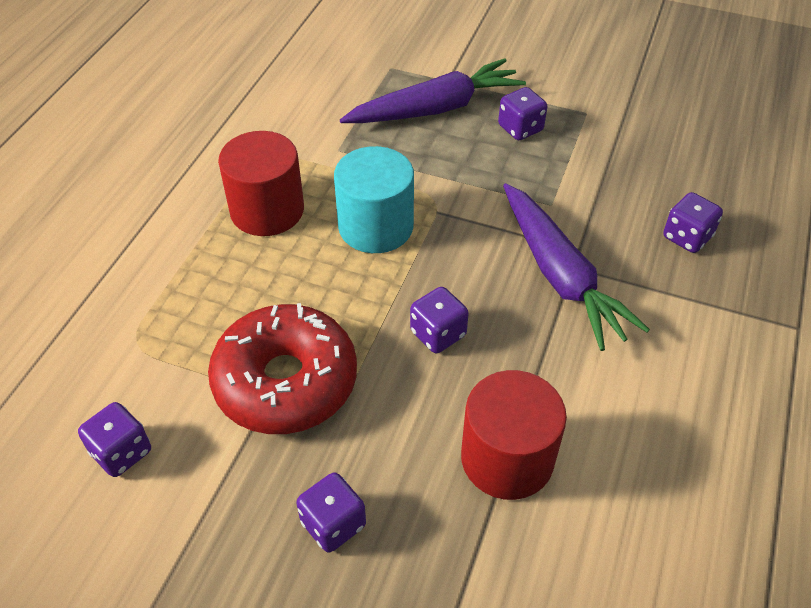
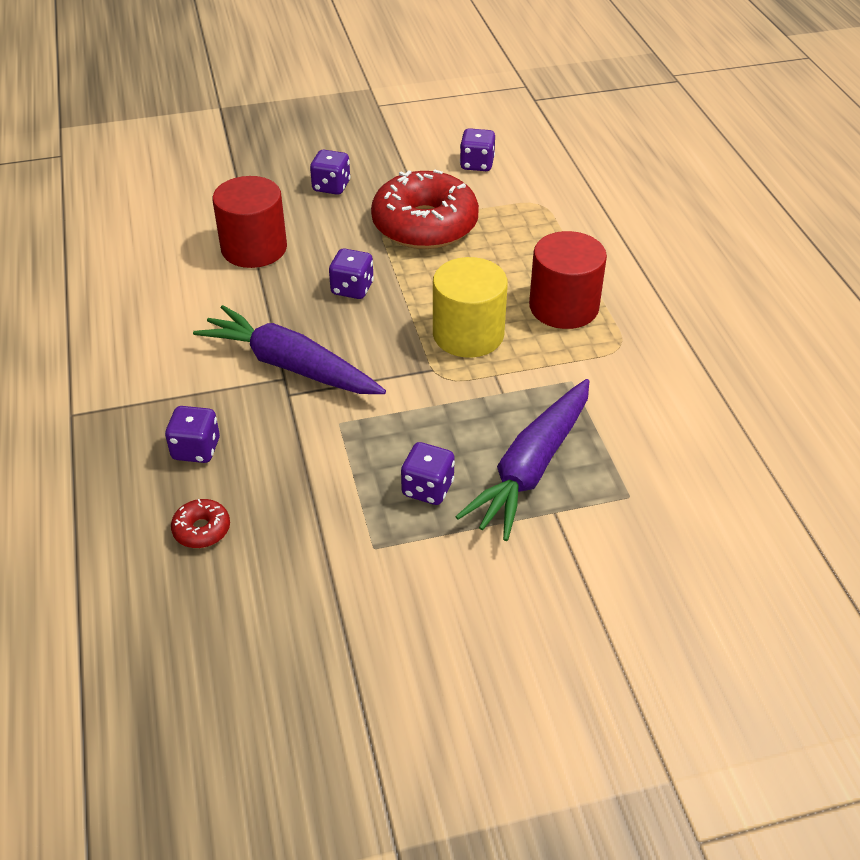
camera: 145 degrees right, 5 degrees down
turquoise cylinder [334,146,414,253] -> yellow cylinder [433,257,508,358]
none -> red donut [171,499,230,548]

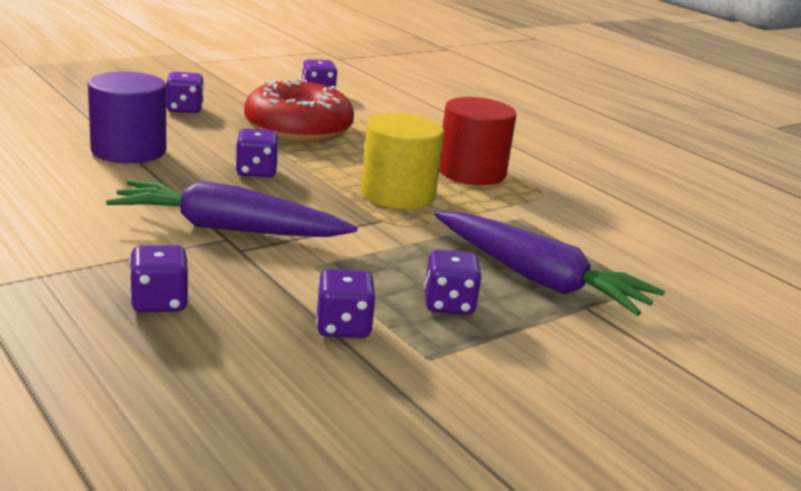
camera: 25 degrees left, 20 degrees down
red donut [171,499,230,548] -> none
red cylinder [212,176,287,268] -> purple cylinder [88,71,166,163]
purple carrot [455,379,589,541] -> purple carrot turned 60 degrees counterclockwise [434,212,665,316]
none -> purple dice [316,269,376,338]

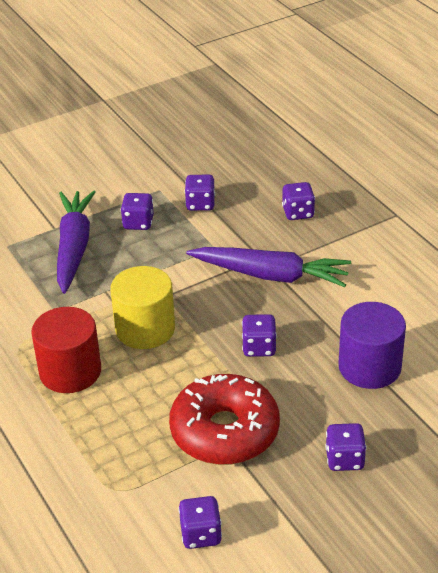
camera: 170 degrees left, 15 degrees up
purple carrot [434,212,665,316] -> purple carrot turned 45 degrees clockwise [57,191,96,294]

